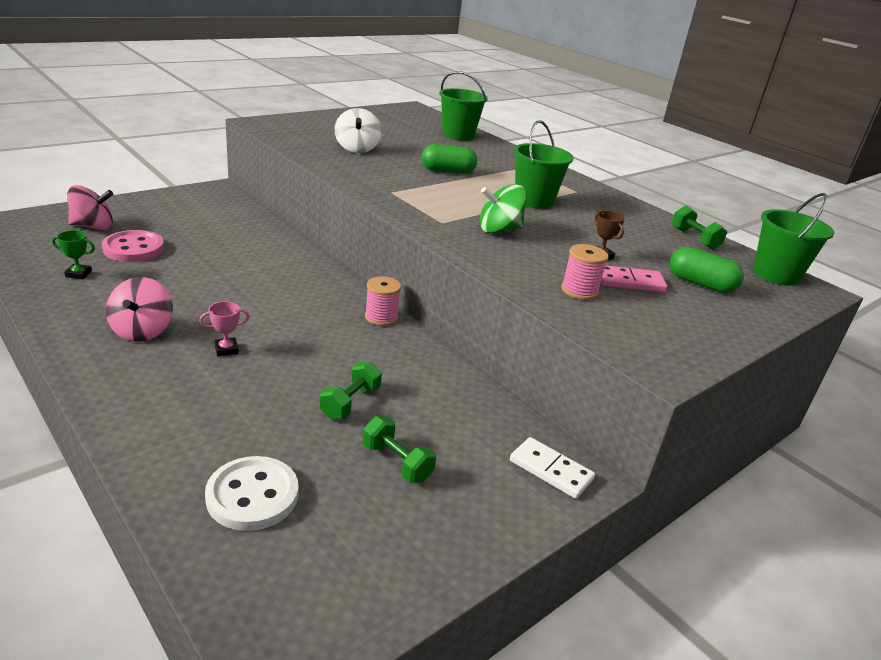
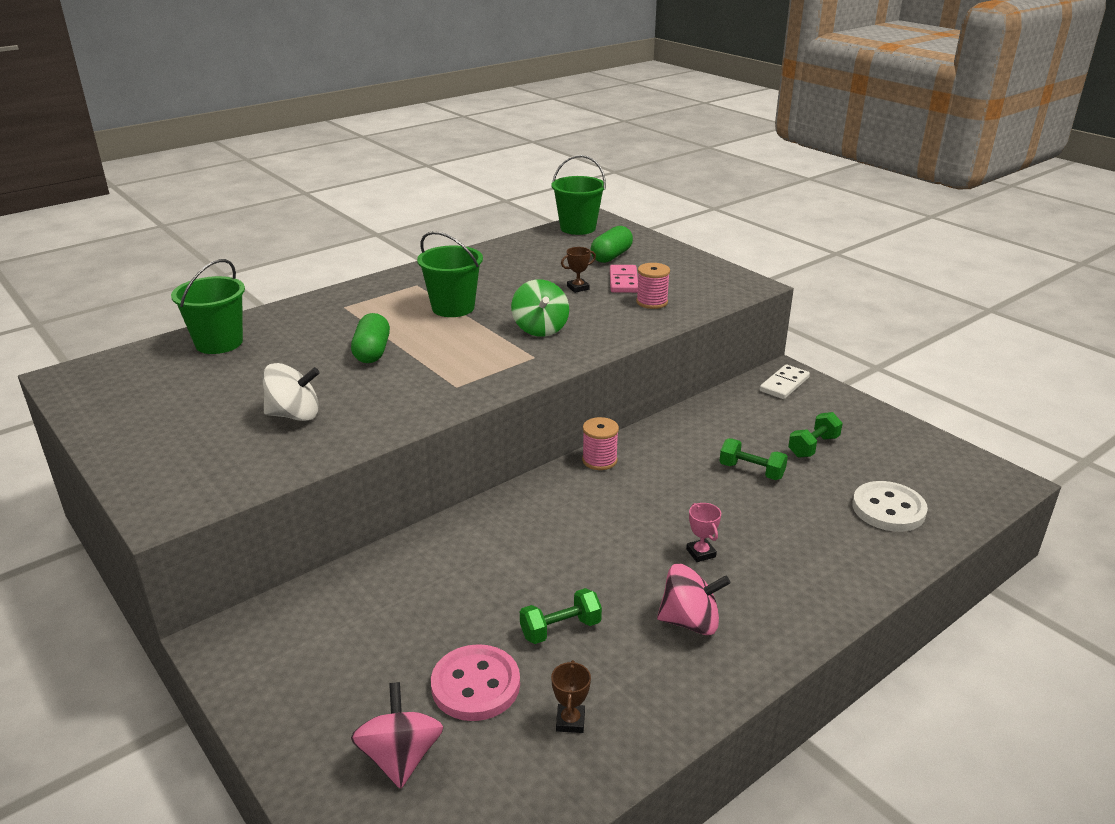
camera: 85 degrees left, 0 degrees up
green trophy [52,230,95,279] -> brown trophy [551,660,591,733]
green dumbbell [672,206,727,250] -> green dumbbell moved to [520,588,602,644]

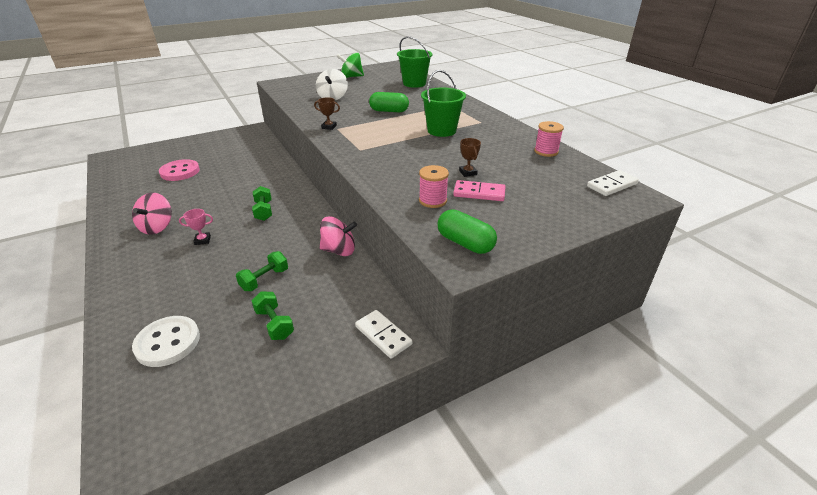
camera: 100 degrees right, 5 degrees up
pink spinning top [351,682,443,789] -> pink spinning top moved to [320,216,357,256]
green spinning top [511,279,569,337] -> green spinning top moved to [337,52,364,78]
green dumbbell [520,588,602,644] -> green dumbbell moved to [252,186,272,221]
green bucket [551,155,606,235] -> white domino [587,170,639,196]
brown trophy [551,660,591,733] -> brown trophy moved to [314,97,340,130]
pink spool [582,417,619,470] -> pink spool moved to [534,121,564,157]
green capsule [591,226,633,263] -> green capsule moved to [437,209,497,254]

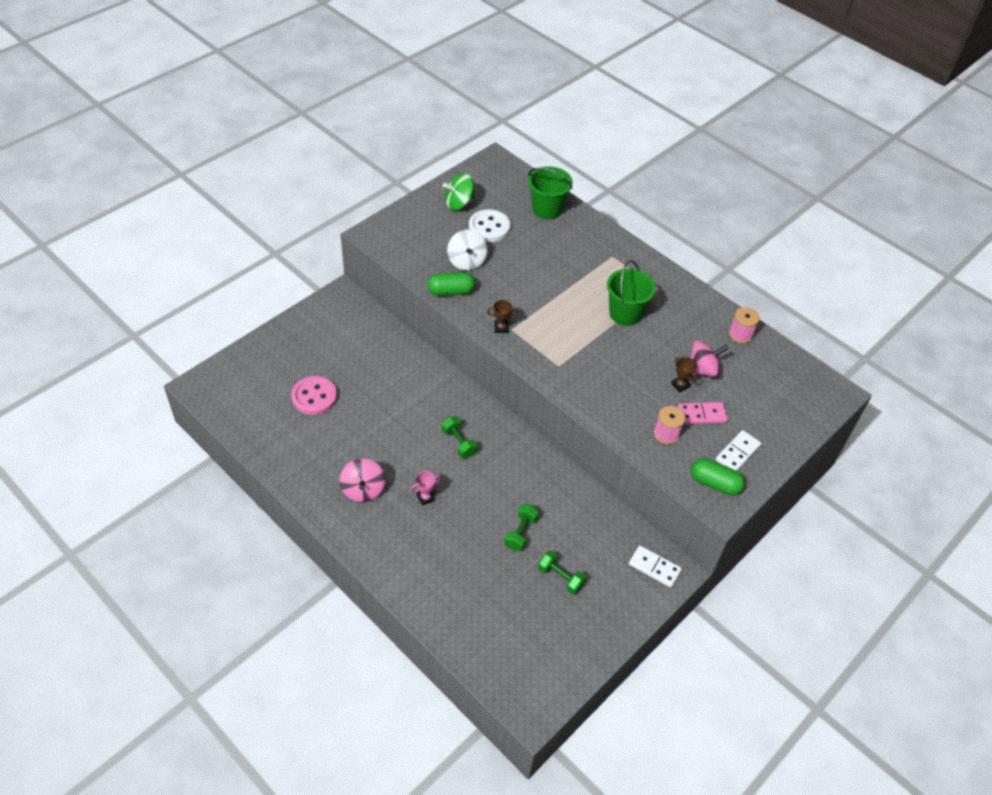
camera: 20 degrees left, 15 degrees up
white button [132,316,200,367] -> white button moved to [469,209,511,242]
pink spinning top [320,216,357,256] -> pink spinning top moved to [690,340,729,378]
green capsule [369,92,409,112] -> green capsule moved to [427,272,475,296]
white domino [587,170,639,196] -> white domino moved to [716,430,761,471]

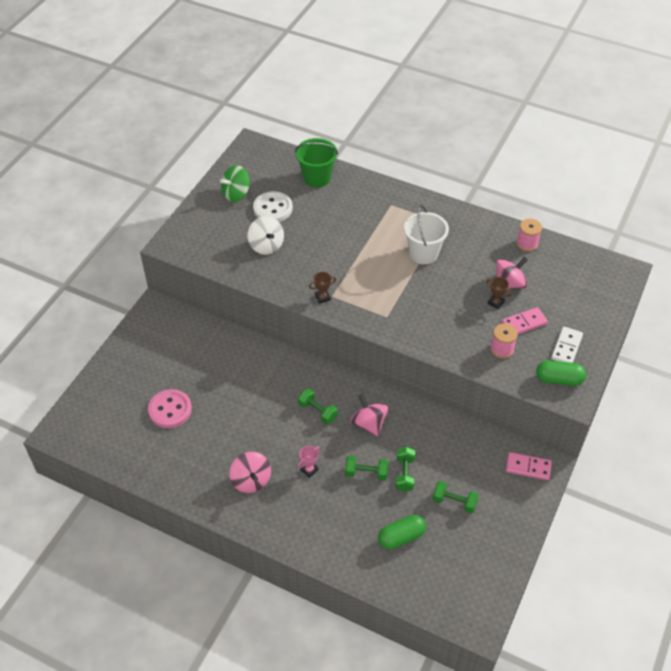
camera: 15 degrees left, 0 degrees up
green capsule [427,272,475,296] -> green capsule moved to [378,515,426,550]
green bucket [607,260,656,326] -> white bucket [404,205,449,264]
white domino [629,545,682,588] -> pink domino [506,452,552,480]
none -> green dumbbell [345,456,388,481]
none -> pink spinning top [350,394,388,436]

